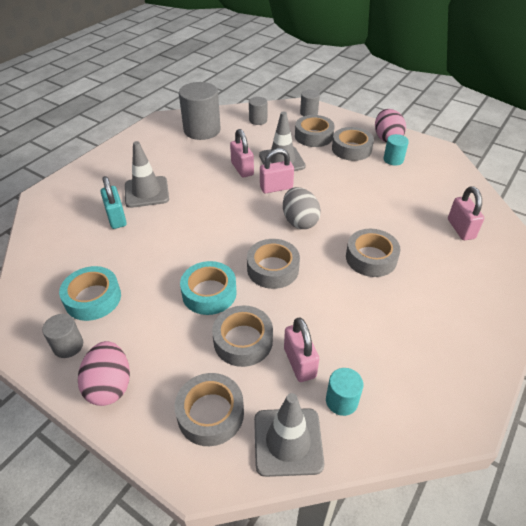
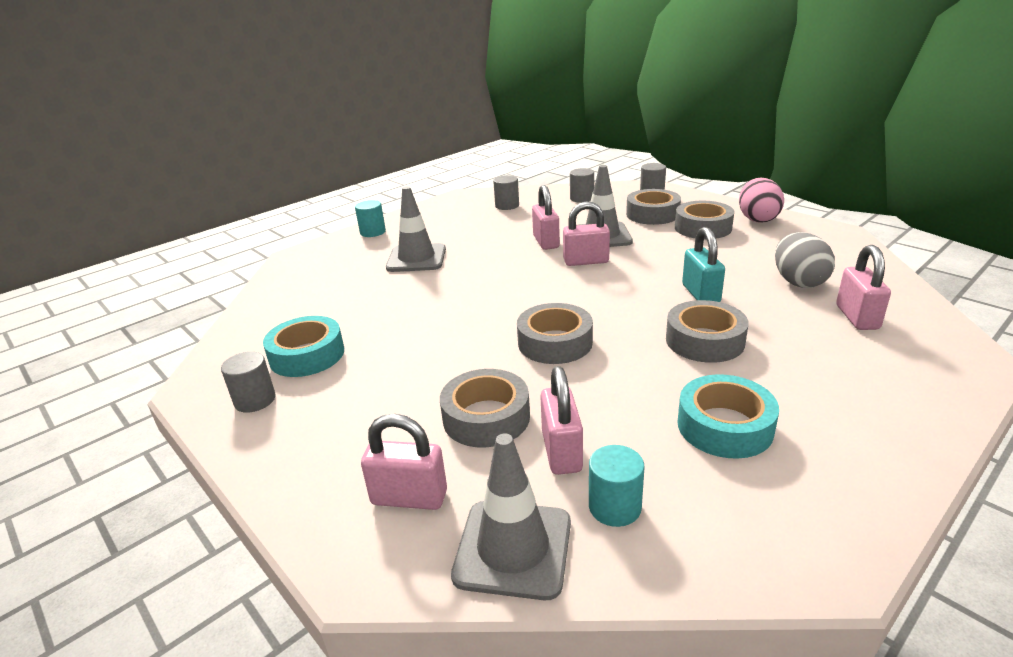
camera: 15 degrees right, 15 degrees down
pink egg [78,341,130,406] -> none
turquoise padlock [101,176,127,229] -> turquoise padlock moved to [682,227,725,302]
grey tape [175,373,244,446] -> pink padlock [361,414,447,510]
grey cylinder [179,82,221,140] -> grey cylinder [493,175,519,210], size x0.51
turquoise tape [180,261,237,315] -> turquoise tape moved to [677,374,779,459]
grey egg [283,187,321,229] -> grey egg moved to [775,232,835,288]
turquoise cylinder [383,134,409,165] -> turquoise cylinder moved to [355,200,386,237]

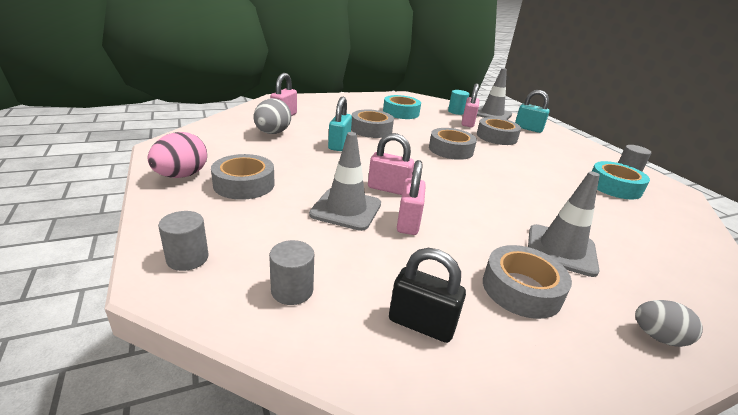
camera: 165 degrees left, 0 degrees up
turquoise cylinder [355,200,386,237] -> grey egg [635,300,703,347]
pink padlock [361,414,447,510] -> turquoise padlock [515,90,550,133]
grey cylinder [493,175,519,210] -> black padlock [389,248,466,343]
grey tape [626,189,681,225] -> grey tape moved to [483,245,572,319]

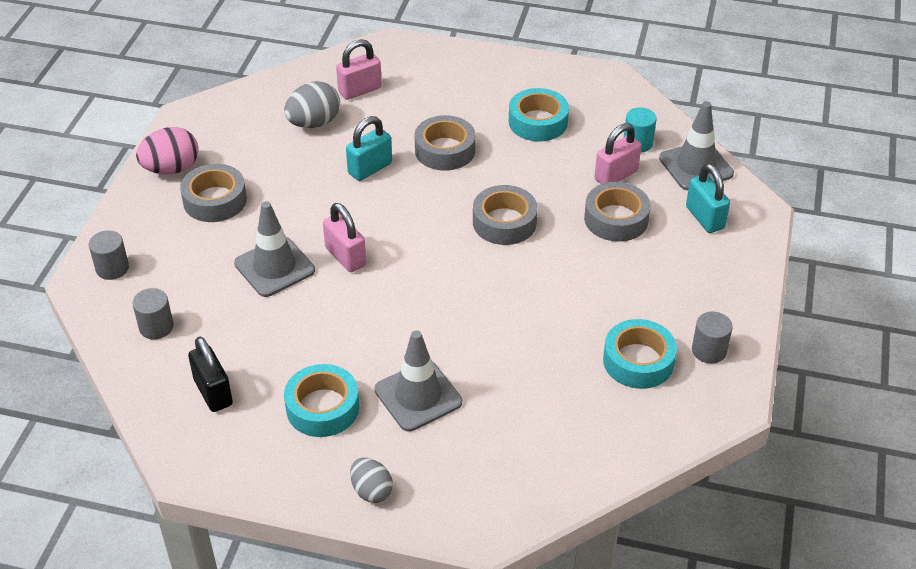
camera: 40 degrees right, 15 degrees up
pink padlock [397,160,426,235] -> none
grey tape [483,245,572,319] -> turquoise tape [284,364,359,437]

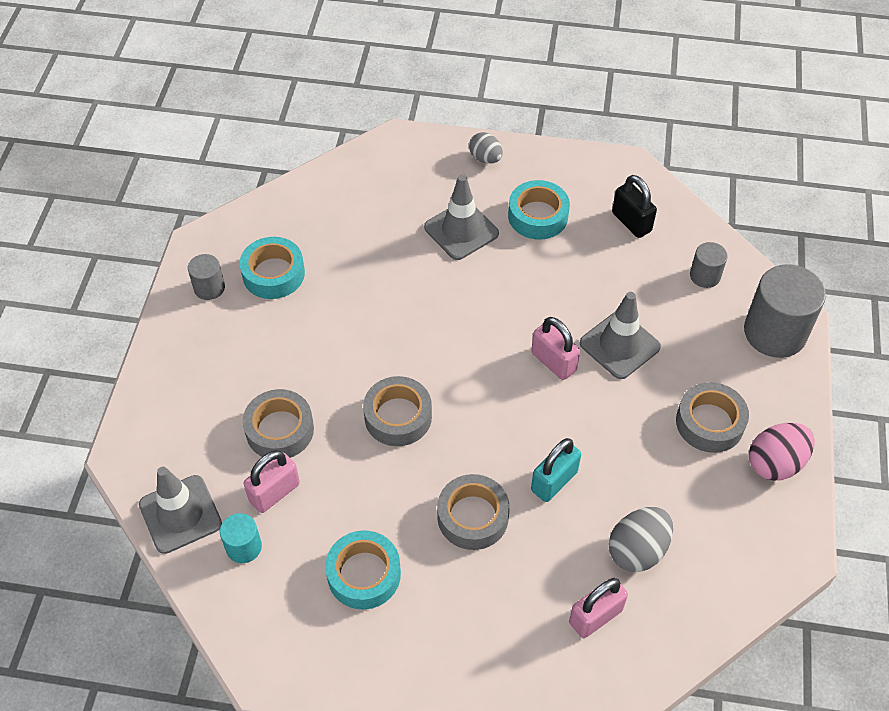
camera: 175 degrees right, 10 degrees up
grey cylinder [89,230,129,280] -> grey cylinder [744,264,826,358], size x1.96
turquoise padlock [686,164,730,233] -> none

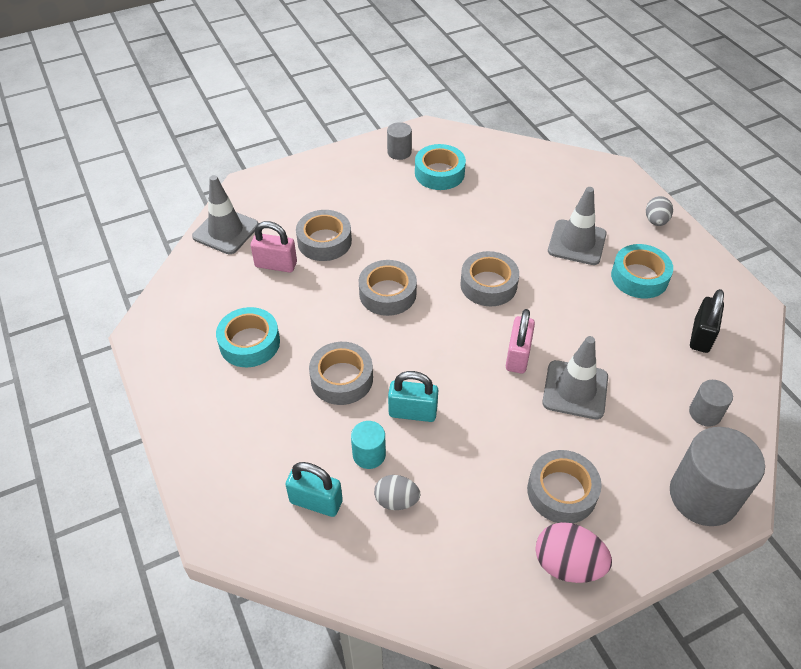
camera: 55 degrees right, 5 degrees down
turquoise cylinder [220,513,262,563] -> turquoise cylinder moved to [351,421,386,469]
pink padlock [569,577,628,638] -> turquoise padlock [285,462,343,517]
grey egg [609,507,673,572] -> grey egg [374,475,420,510], size x0.66
none -> grey tape [460,251,519,307]

